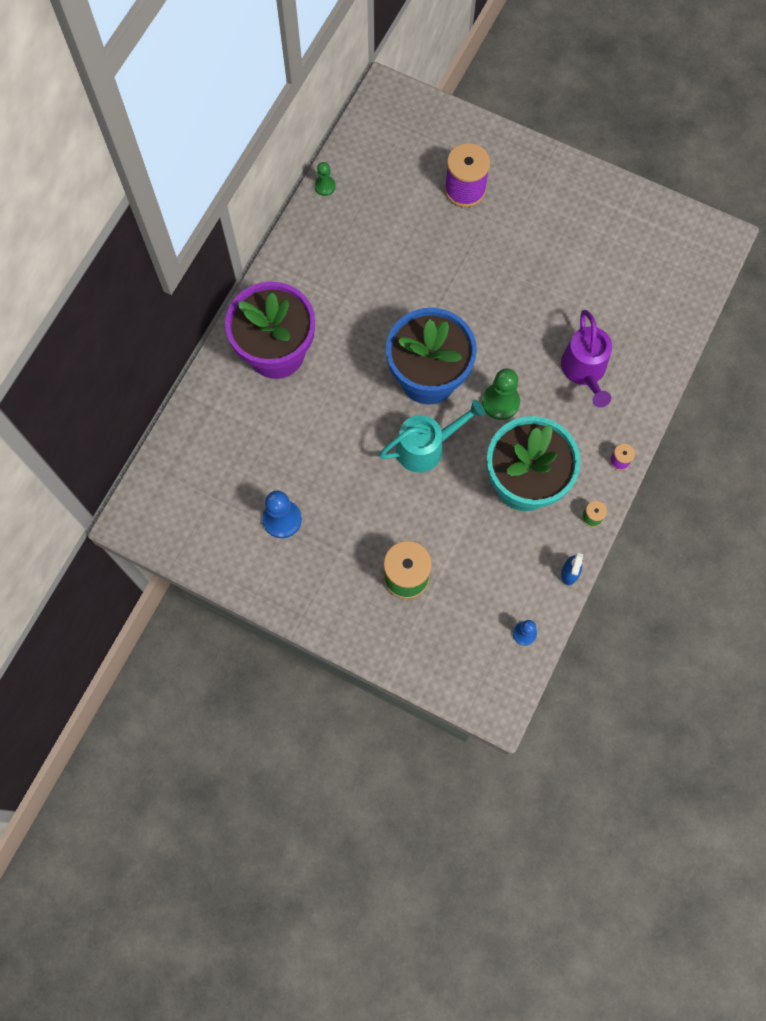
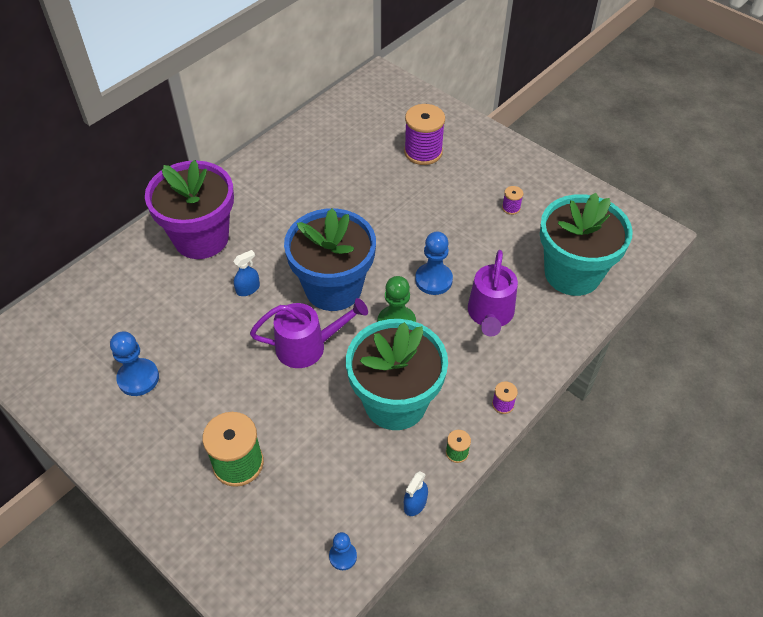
camera: 15 degrees right, 20 degrees down
green pawn [314,162,336,196] -> none
turquoise watering can [379,400,485,473] -> purple watering can [250,298,368,368]
none -> blue spray bottle [233,250,260,296]
none -> blue pawn [415,232,453,295]
none -> purple spool [502,186,523,215]
none -> turquoise flower pot [540,193,633,296]

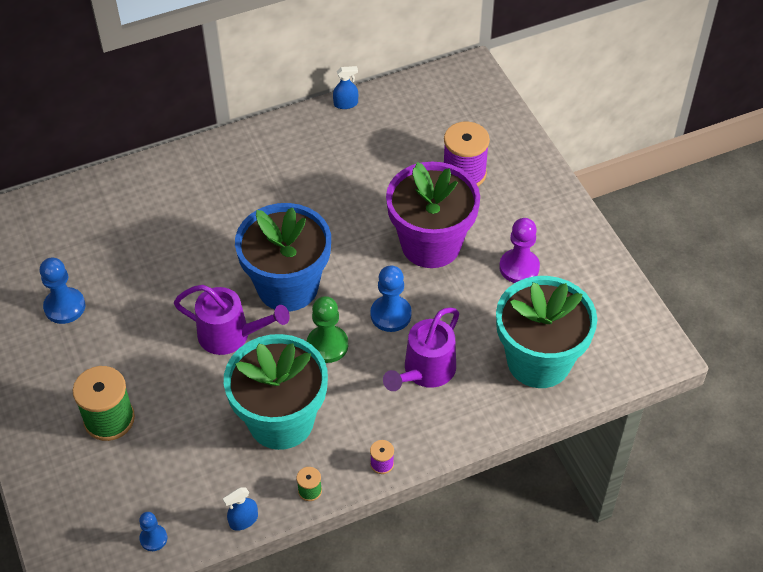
camera: 25 degrees right, 0 degrees up
purple flower pot [145,160,234,259] -> purple flower pot moved to [386,162,480,268]
blue spray bottle [233,250,260,296] -> blue spray bottle moved to [333,66,358,109]
purple spool [502,186,523,215] -> purple pawn [499,218,540,283]

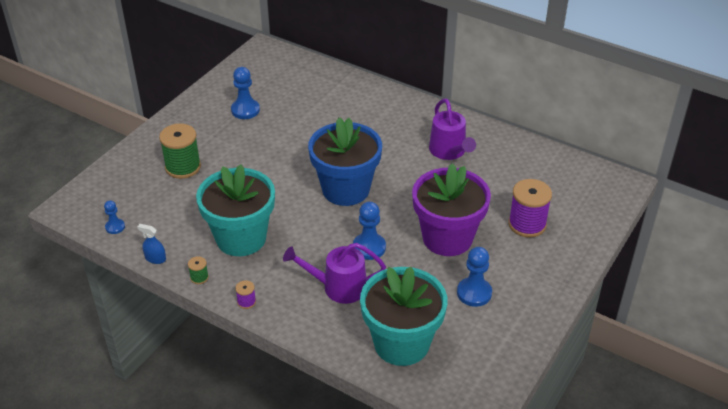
camera: 55 degrees right, 10 degrees down
purple watering can [174,285,290,355] -> purple watering can moved to [429,98,476,160]
green pawn [306,296,348,363] -> none
blue spray bottle [333,66,358,109] -> none
purple pawn [499,218,540,283] -> blue pawn [457,247,492,307]

